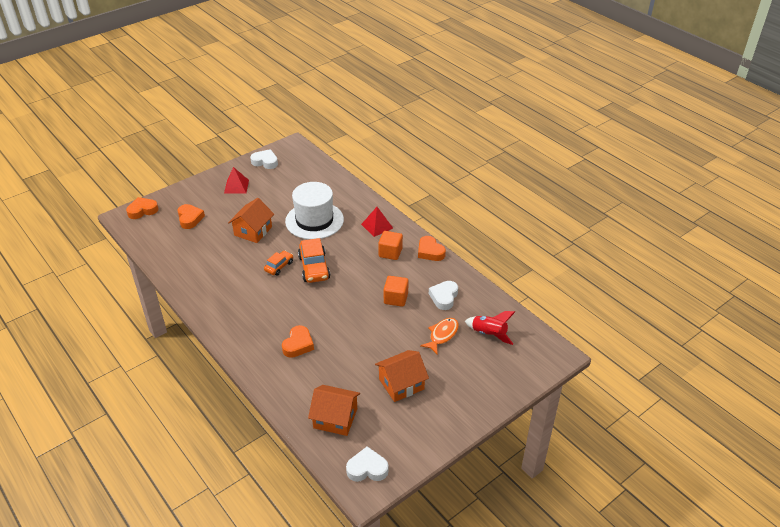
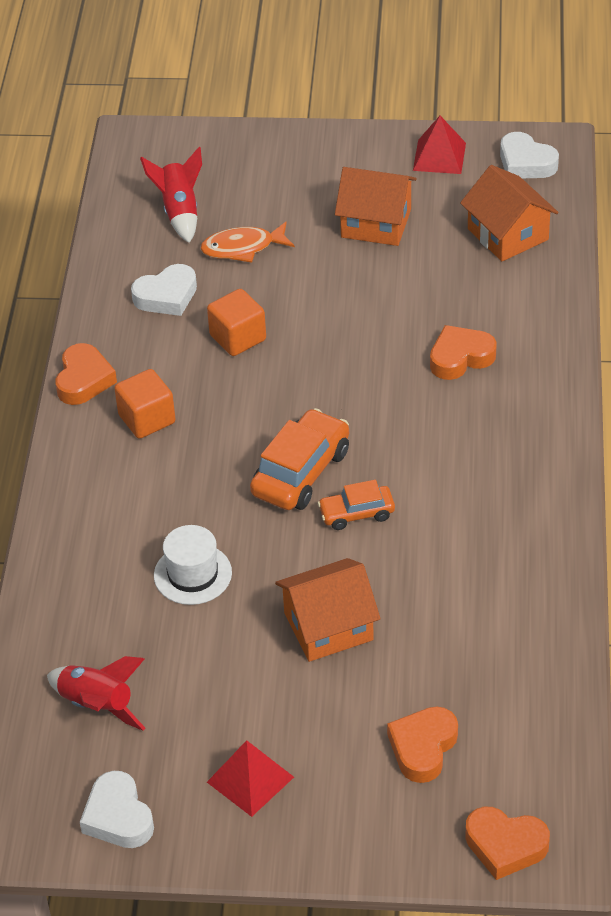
camera: 135 degrees left, 5 degrees up
white hat [285,182,344,239] -> white hat [154,525,232,605], size x0.54
red pyramid [361,207,393,237] -> red pyramid moved to [413,116,466,174]
none -> red rocket [47,656,145,731]

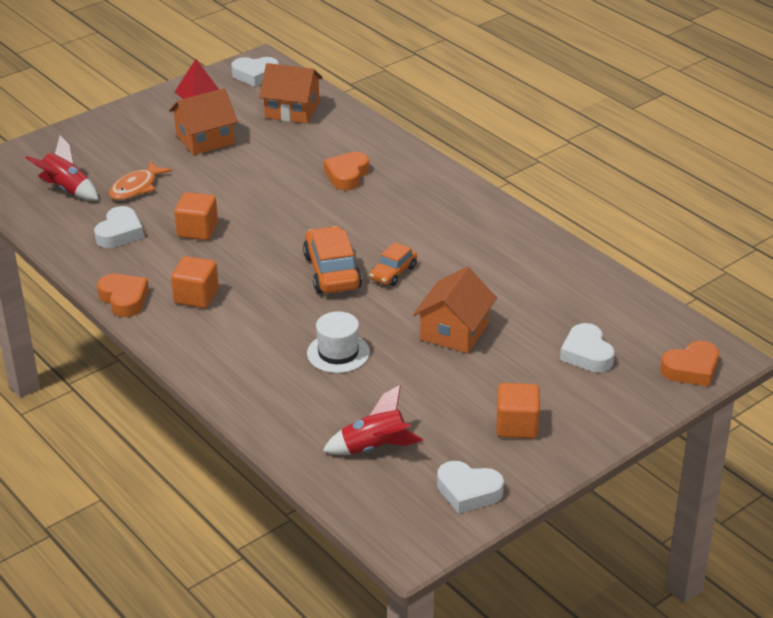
camera: 45 degrees left, 10 degrees down
red pyramid [207,740,294,817] -> orange cube [496,383,540,439]
orange heart [387,706,458,783] -> white heart [560,323,615,372]

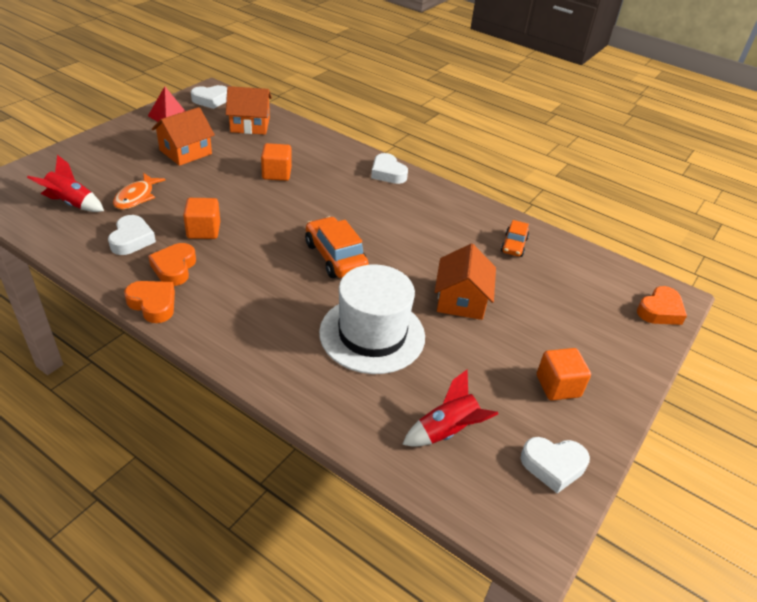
camera: 20 degrees left, 5 degrees up
orange cube [171,256,219,308] -> orange cube moved to [261,143,292,181]
white hat [307,311,370,373] -> white hat [319,264,425,374], size x1.84
orange heart [324,152,369,190] -> orange heart moved to [148,243,196,286]
orange car [370,242,417,286] -> orange car moved to [501,220,529,257]
white heart [560,323,615,372] -> white heart moved to [371,153,408,184]

